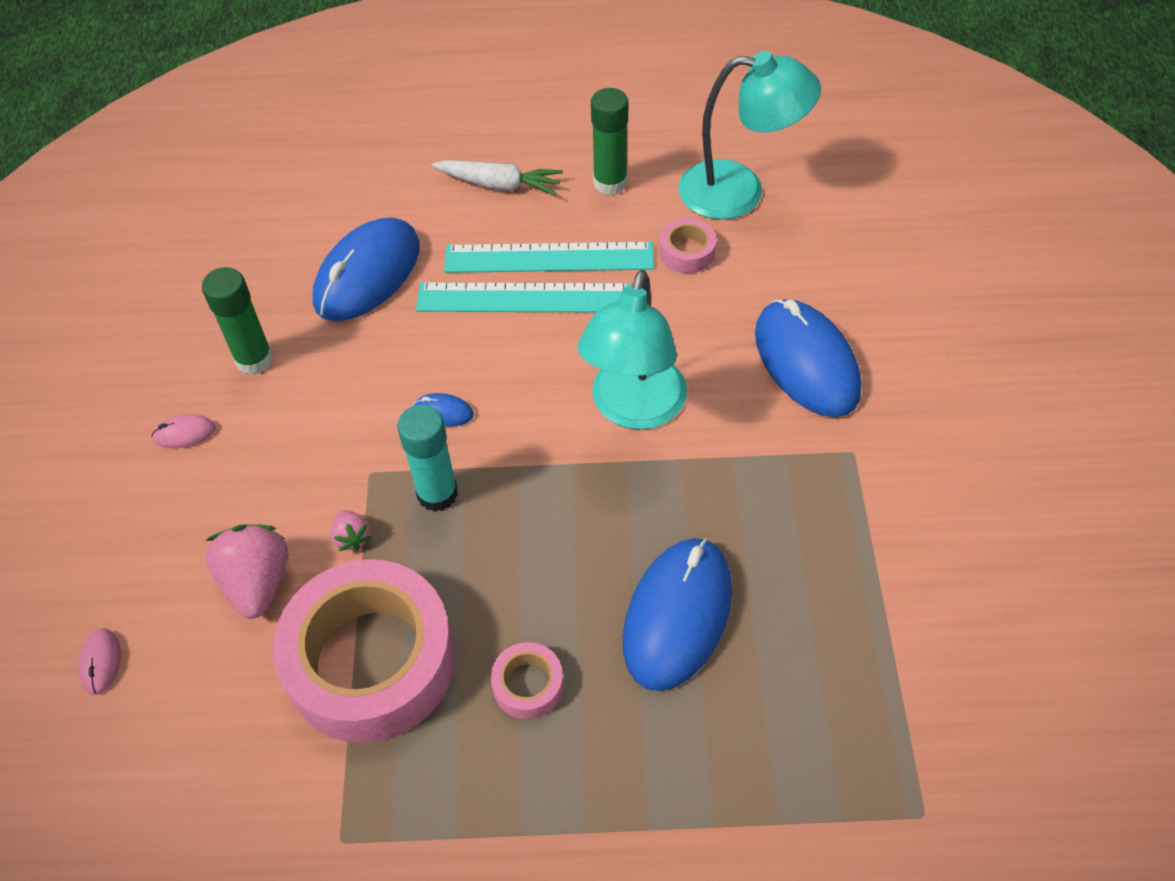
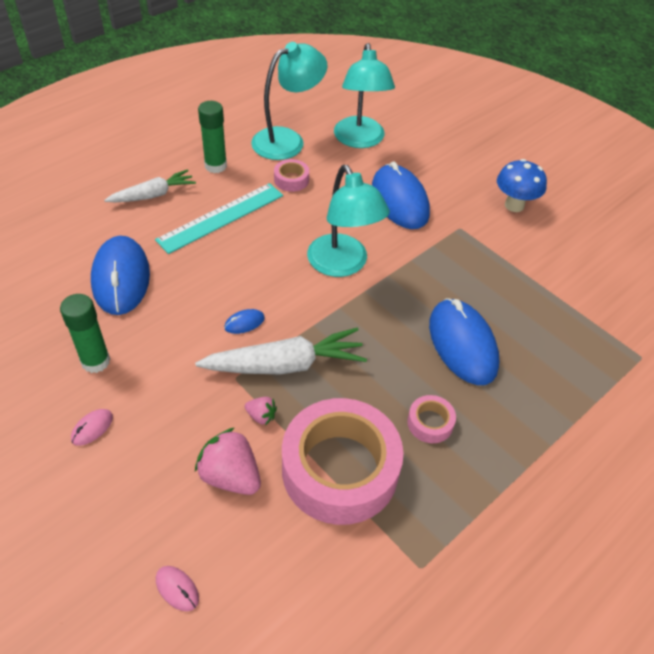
camera: 45 degrees left, 5 degrees down
turquoise glue stick [397,405,458,512] -> white carrot [195,328,367,374]
turquoise ruler [416,282,631,312] -> none
blue mouse [755,299,861,417] -> blue mouse turned 45 degrees clockwise [372,161,430,229]
none -> turquoise lamp [334,43,395,148]
none -> blue mushroom [497,159,547,212]

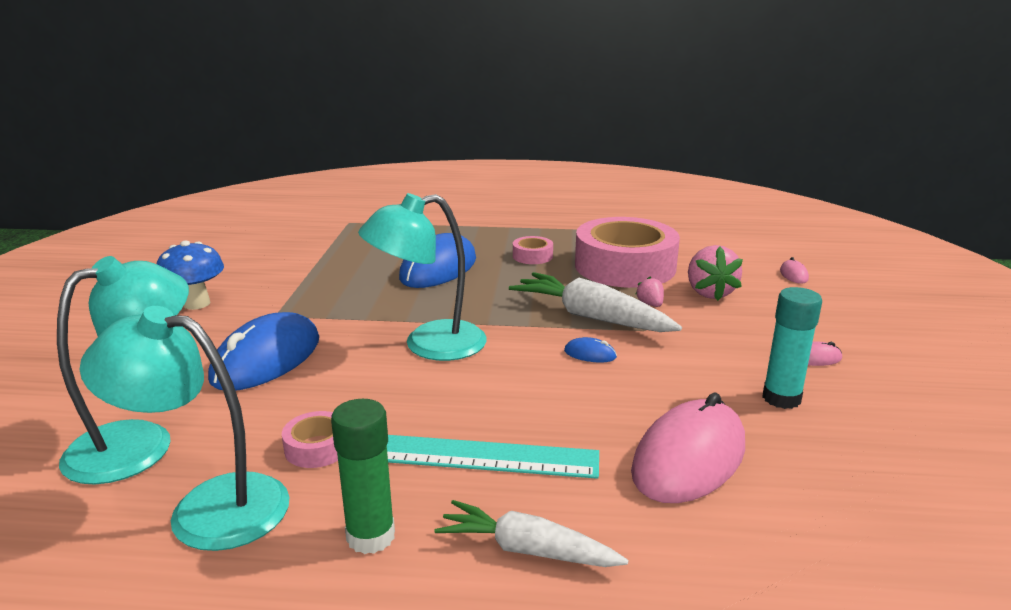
camera: 130 degrees left, 25 degrees down
green glue stick [60,294,110,373] -> turquoise glue stick [762,287,822,409]
blue mouse [91,236,150,315] -> pink mouse [631,393,745,503]
turquoise lamp [307,165,390,277] -> turquoise lamp turned 135 degrees counterclockwise [358,193,487,361]

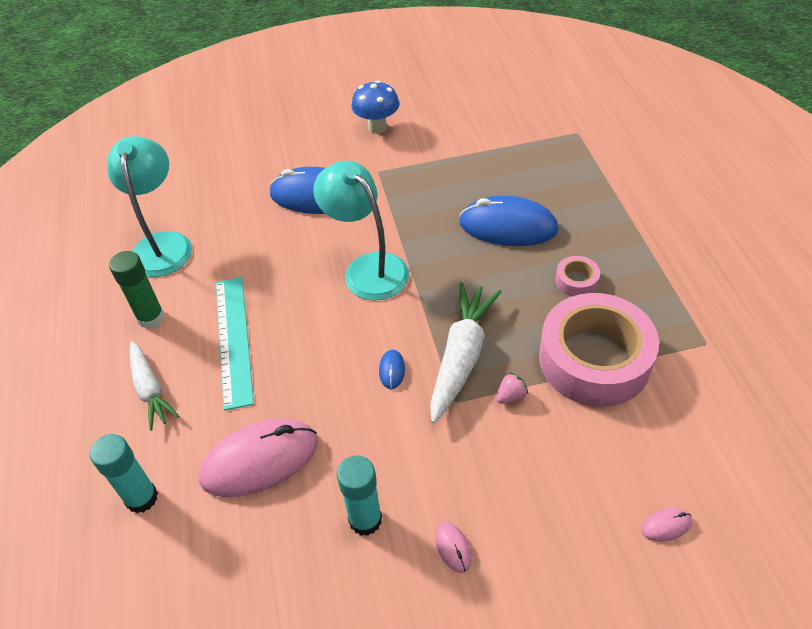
camera: 75 degrees right, 25 degrees up
turquoise lamp [57,256,189,484] -> none
pink tape [282,411,338,468] -> none
white carrot [434,500,628,567] -> white carrot turned 150 degrees clockwise [130,341,180,431]
pink mouse [631,393,745,503] -> pink mouse turned 45 degrees counterclockwise [199,419,318,497]
pink strawberry [688,245,743,301] -> none
none -> turquoise glue stick [90,434,158,513]

